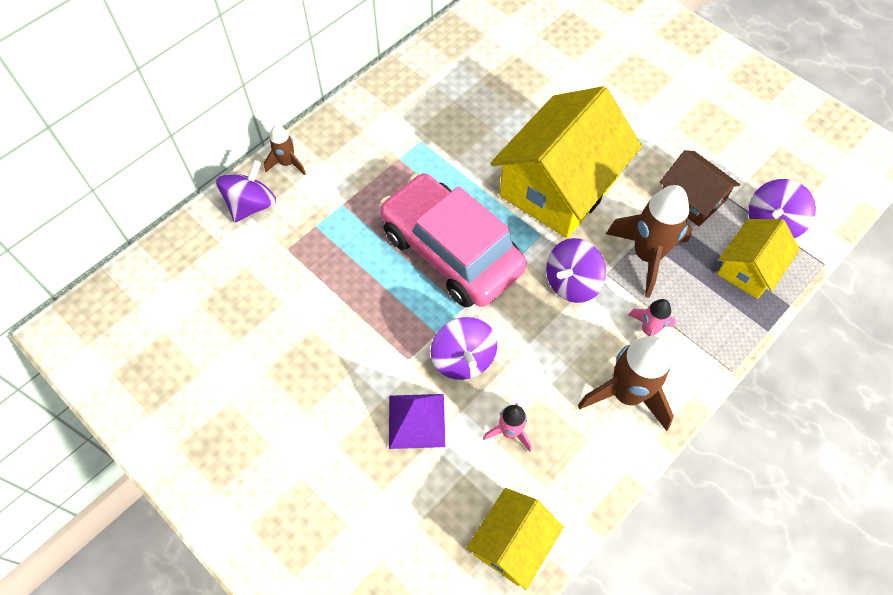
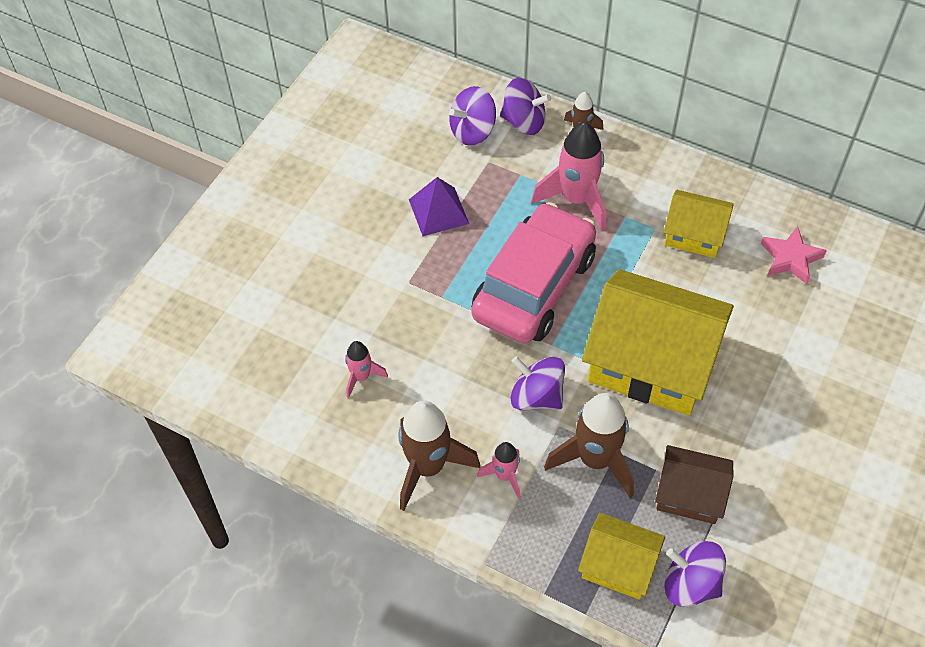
camera: 75 degrees right, 5 degrees down
purple pyramid [389,394,445,449] -> purple pyramid moved to [409,177,469,236]
purple spinning top [431,317,497,380] -> purple spinning top moved to [449,86,496,146]
yellow house [466,488,564,590] -> yellow house moved to [663,190,734,258]
brown house [660,150,740,226] -> brown house turned 75 degrees clockwise [655,445,734,524]
none -> pink rocket [531,122,606,231]
none -> pink star [761,226,827,284]

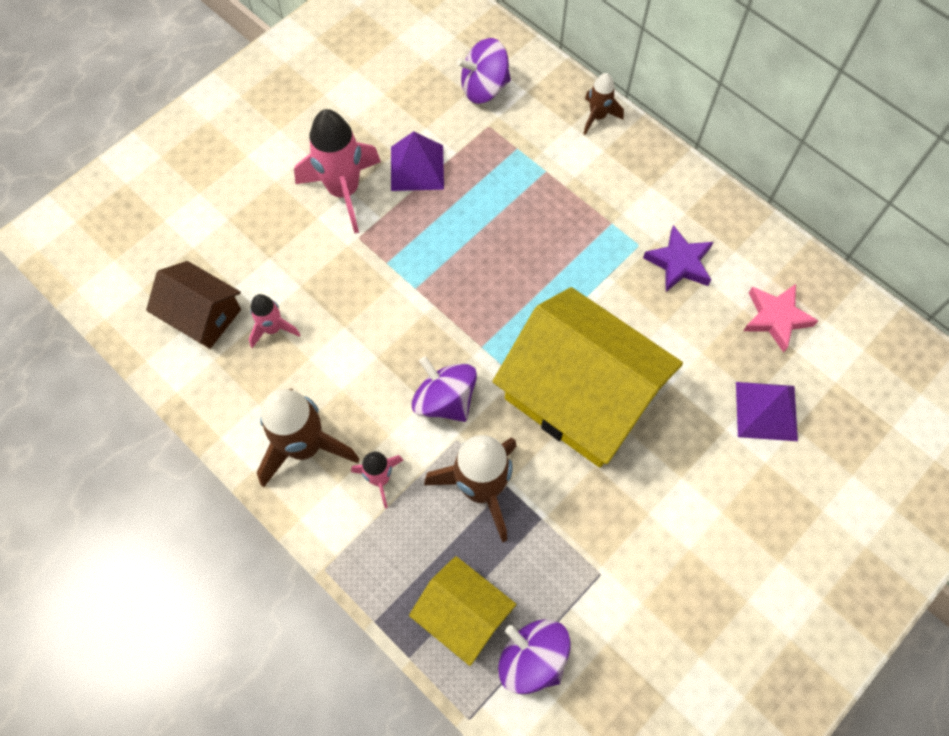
camera: 15 degrees right, 10 degrees up
pink car [471,202,596,343] -> none
purple spinning top [500,78,551,135] -> none
pink rocket [531,122,606,231] -> pink rocket moved to [294,109,381,233]
brown house [655,445,734,524] -> brown house moved to [146,261,241,349]
yellow house [663,190,734,258] -> purple star [643,225,713,292]
none -> purple pyramid [736,382,798,441]

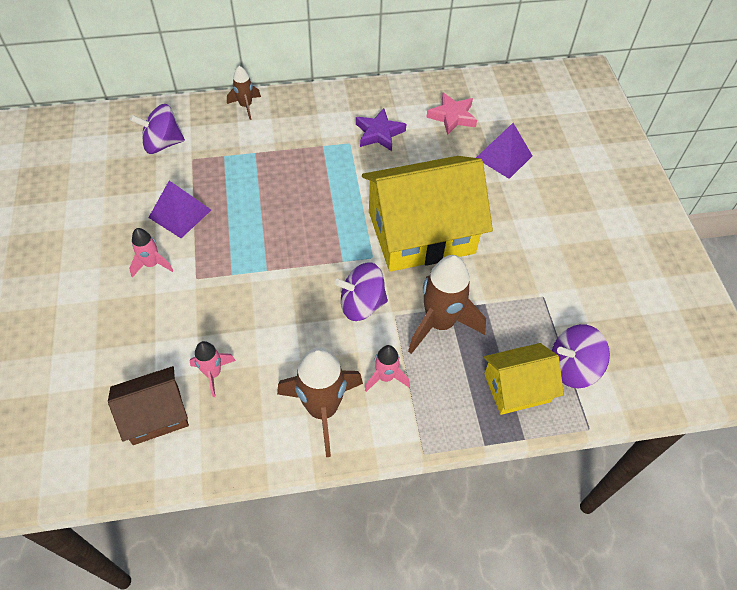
camera: 55 degrees left, 10 degrees down
pink rocket [294,109,381,233] -> pink rocket [129,228,174,277], size x0.53
purple spinning top [456,38,511,104] -> purple spinning top turned 60 degrees clockwise [130,104,185,154]

